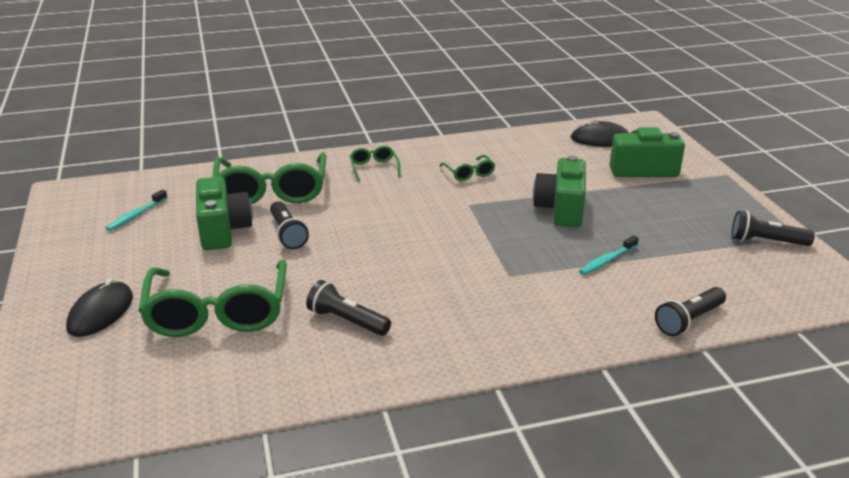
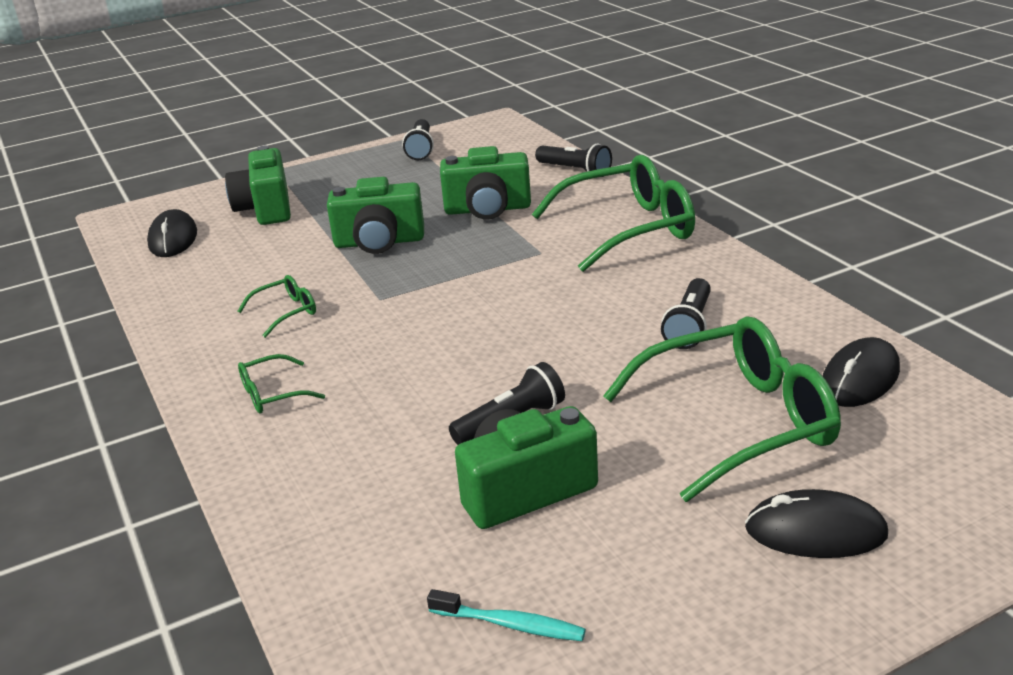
camera: 100 degrees left, 0 degrees up
green glasses [213,152,326,204] -> green glasses moved to [532,155,695,272]
turquoise toothbrush [579,235,639,275] -> green camera [440,146,531,220]
none -> black mouse [823,337,900,407]

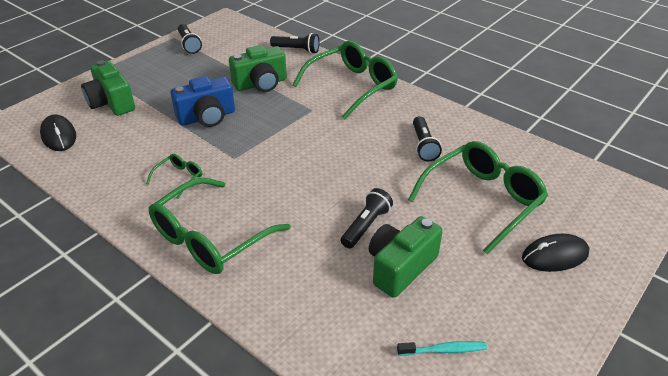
camera: 25 degrees left, 10 degrees up
green glasses [238,354,325,413] -> green glasses [149,178,291,274], size x2.24
green camera [327,177,424,254] -> blue camera [171,76,235,127]
black mouse [823,337,900,407] -> none

